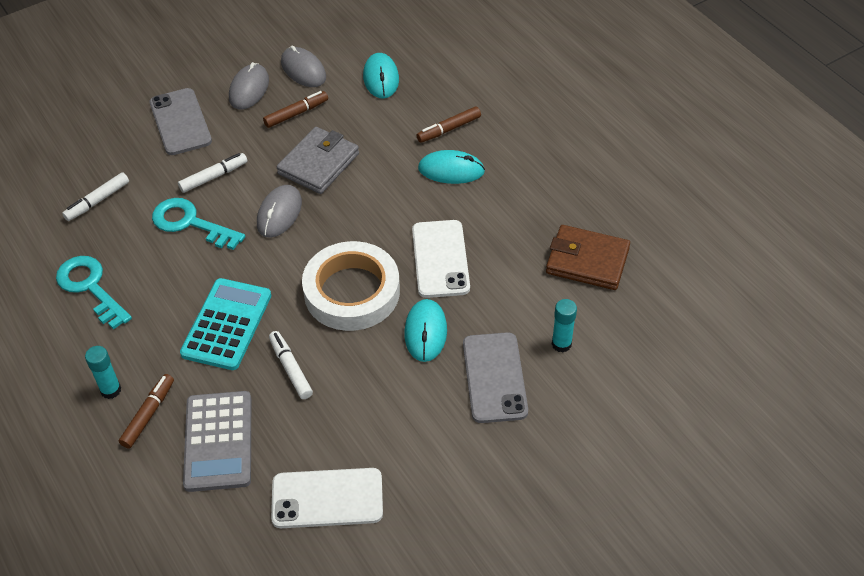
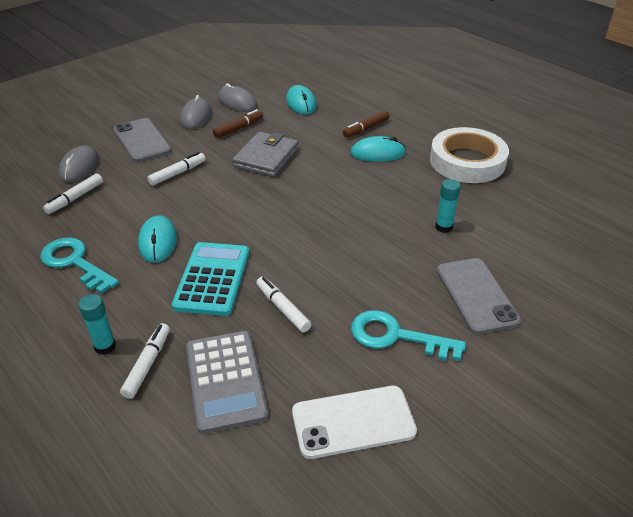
camera: 10 degrees left, 10 degrees down
brown marker [119,374,174,448] -> white marker [120,323,170,399]
turquoise key [152,198,245,250] -> turquoise key moved to [351,310,466,361]
grey mouse [257,185,302,238] -> grey mouse moved to [58,145,99,183]
white tape [302,241,400,331] -> white tape moved to [430,127,509,183]
turquoise mouse [404,299,447,362] -> turquoise mouse moved to [138,215,177,263]
white phone [412,220,470,298] -> none
brown wallet [546,225,630,290] -> none
turquoise glue stick [552,299,577,353] -> turquoise glue stick moved to [435,179,461,233]

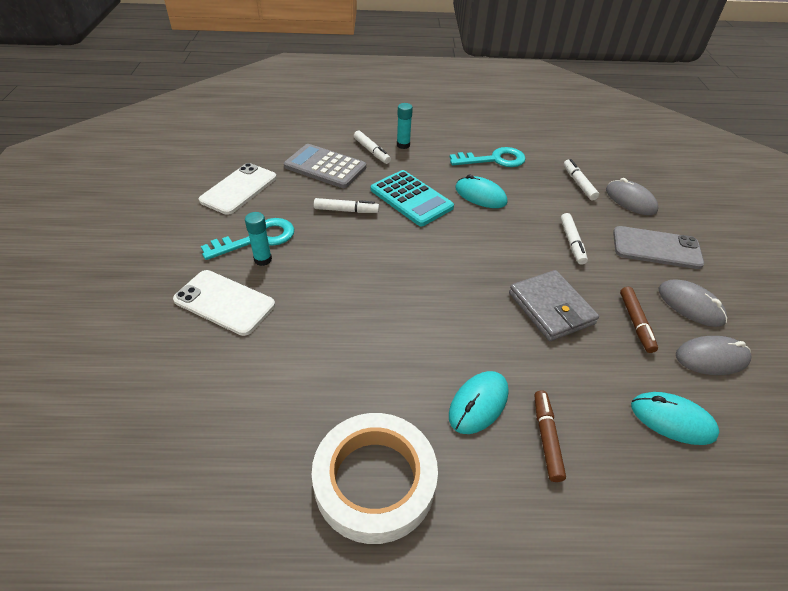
camera: 130 degrees right, 5 degrees up
turquoise glue stick [435,179,461,233] -> turquoise glue stick moved to [245,212,272,266]
grey phone [437,258,521,334] -> white phone [173,270,275,336]

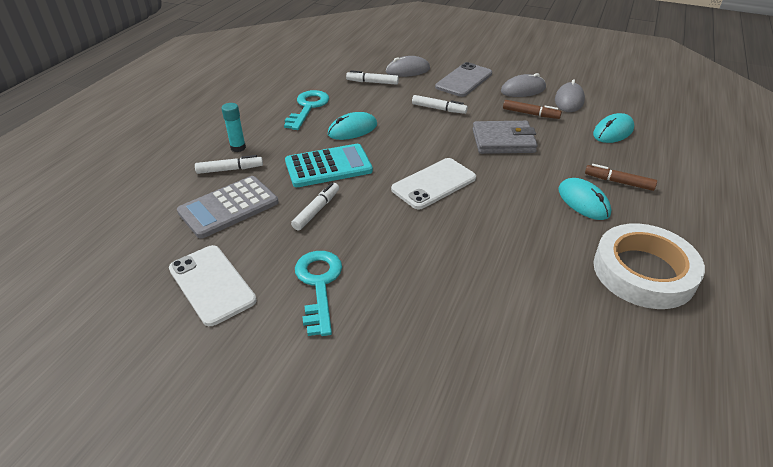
camera: 65 degrees left, 5 degrees down
white phone [173,270,275,336] -> white phone moved to [391,158,476,209]
turquoise glue stick [245,212,272,266] -> none

